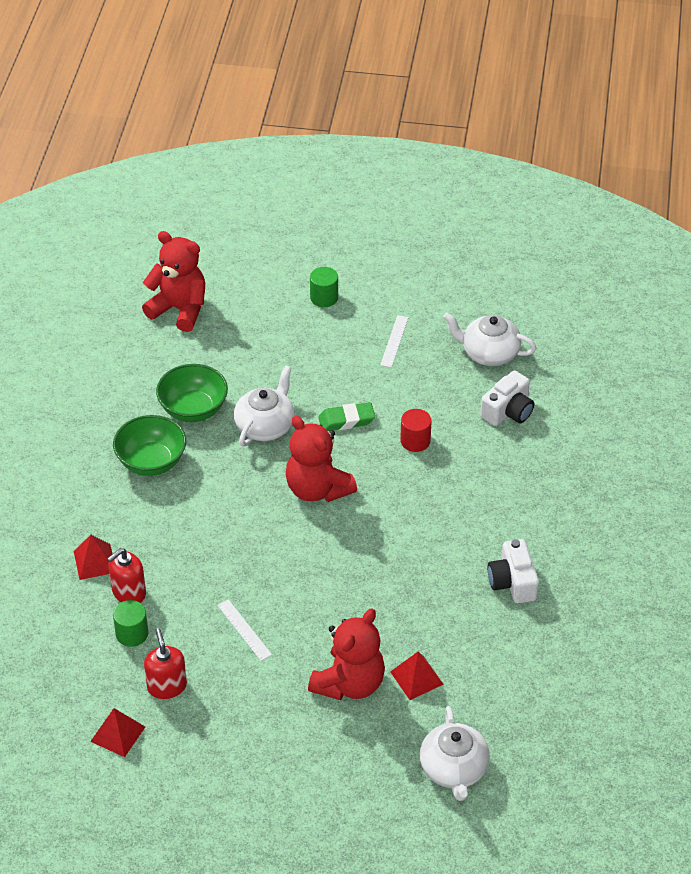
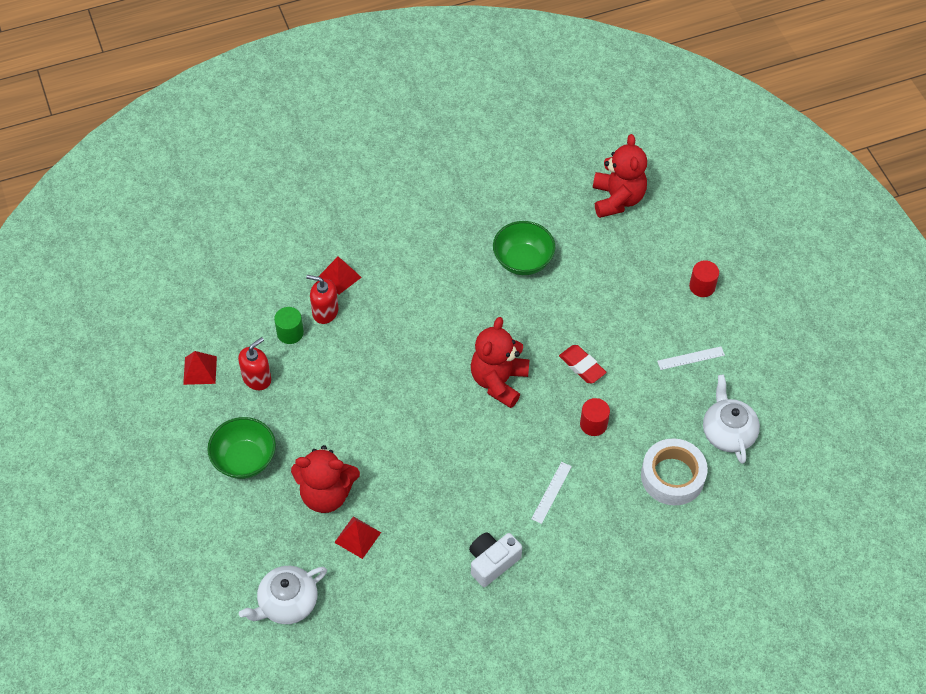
camera: 60 degrees right, 10 degrees up
green bowl [113,415,186,476] -> green bowl moved to [207,417,276,479]
white ruler [217,599,272,661] -> white ruler moved to [531,462,572,524]
white teapot [234,366,294,447] -> none
green cylinder [310,267,338,307] -> red cylinder [689,260,719,297]
green eraser [318,402,375,431] -> red eraser [559,345,606,383]
white camera [480,370,534,426] -> white tape [641,438,708,505]

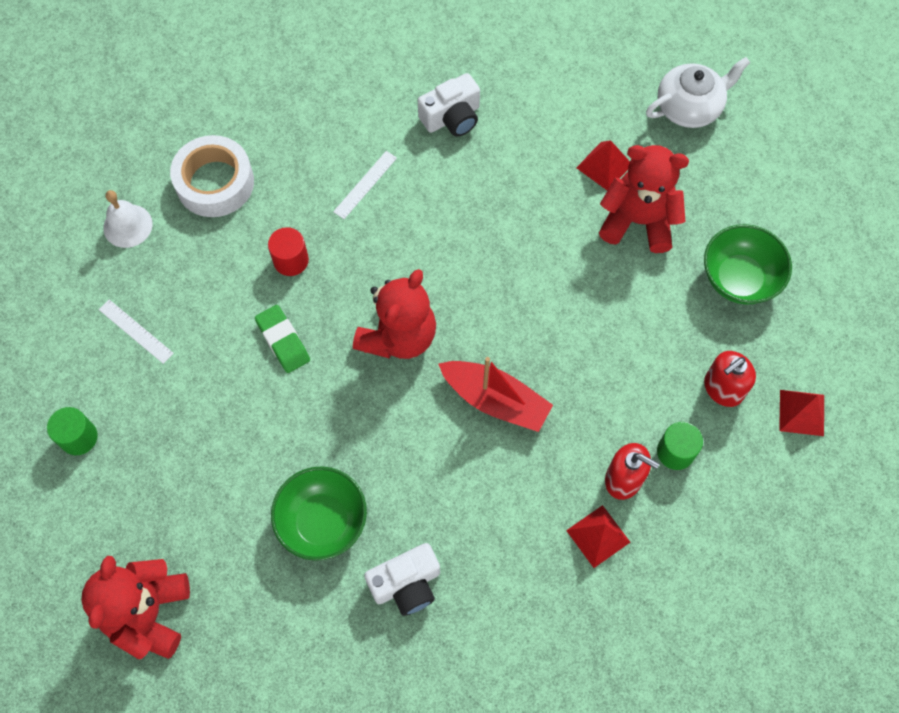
camera: 170 degrees left, 10 degrees up
red eraser [559,345,606,383] -> green eraser [255,305,310,373]
white ruler [657,346,725,370] -> white ruler turned 45 degrees clockwise [99,300,174,364]
red cylinder [689,260,719,297] -> green cylinder [47,407,98,455]
white teapot [703,375,760,464] -> white bell [103,190,153,248]
none -> white camera [364,543,440,616]
none -> red boat [439,357,553,432]

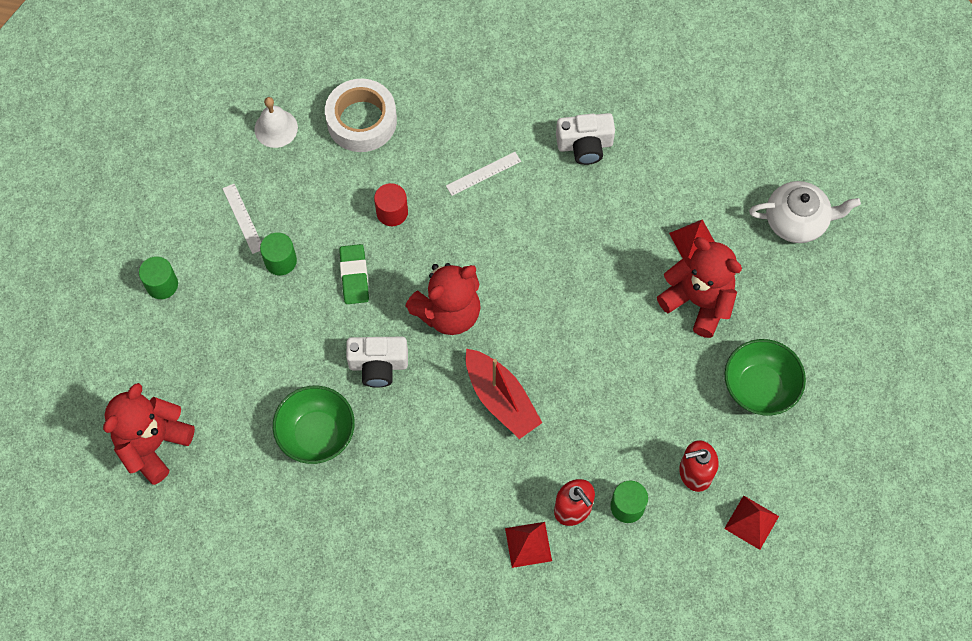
camera: 25 degrees right, 0 degrees up
white camera [364,543,440,616] -> white camera moved to [346,337,408,387]
none -> green cylinder [260,233,297,275]

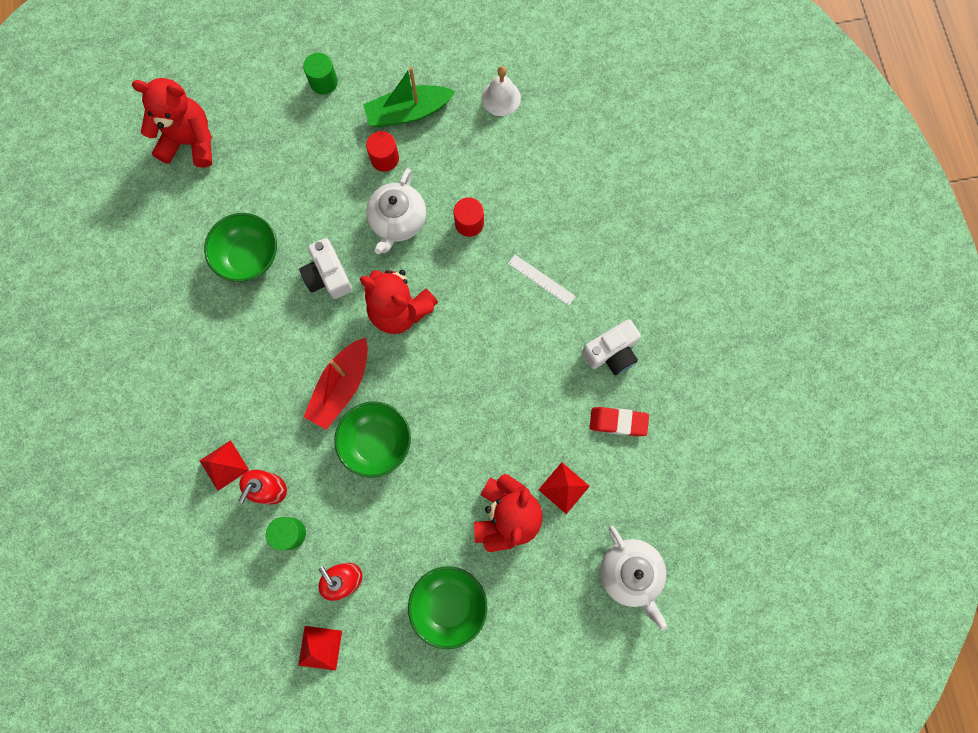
camera: 65 degrees right, 10 degrees up
white ruler [222,184,261,254] -> green boat [363,67,455,127]
green cylinder [260,233,297,275] -> red cylinder [366,131,399,172]
white tape [325,79,397,152] -> none
green eraser [339,244,369,304] -> white teapot [366,168,426,254]
white camera [556,113,615,165] -> white camera turned 90 degrees counterclockwise [582,319,641,375]
none -> green bowl [334,401,411,478]
none -> red eraser [590,407,649,436]

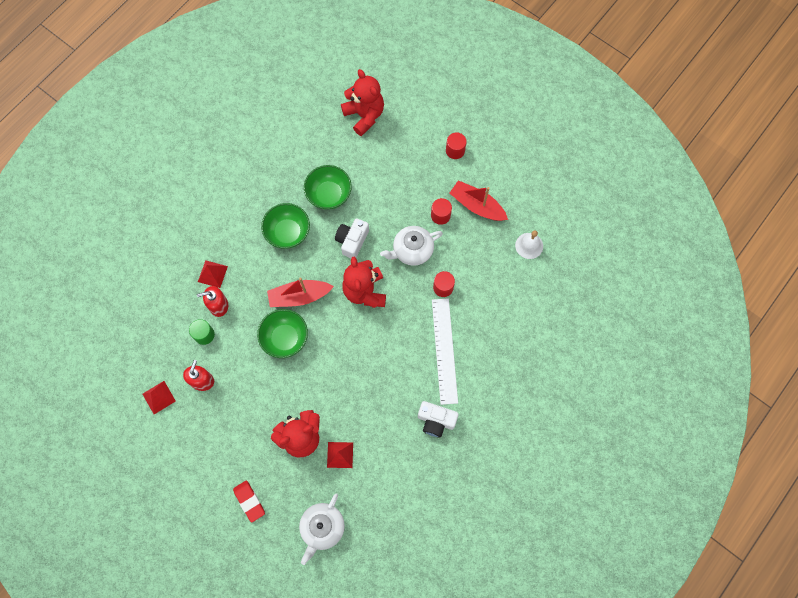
camera: 50 degrees right, 5 degrees down
green cylinder [303,53,338,95] -> red cylinder [446,132,467,159]
green boat [363,67,455,127] -> red boat [449,180,508,221]
green bowl [408,566,487,649] -> green bowl moved to [261,203,310,249]
white ruler [508,255,576,306] -> white ruler [432,298,458,405], size x2.06
red eraser [590,407,649,436] -> red eraser moved to [233,480,265,523]

